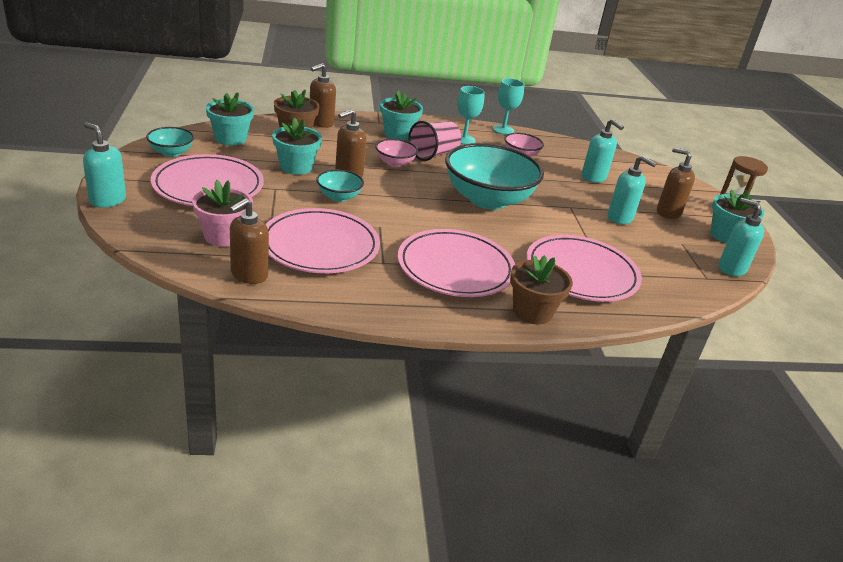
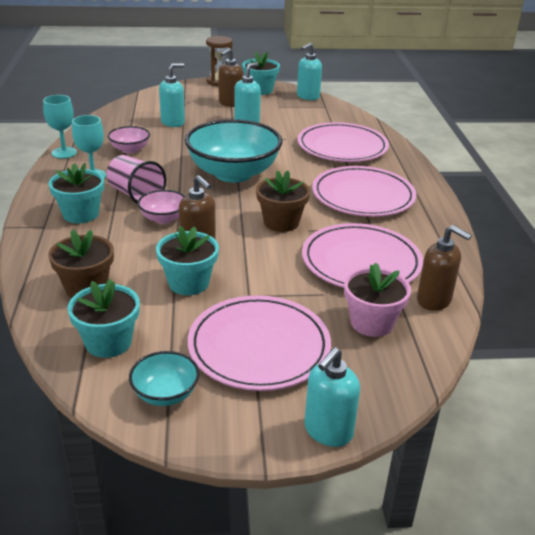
camera: 85 degrees left, 0 degrees up
brown soap dispenser [310,63,336,128] -> none
turquoise bowl [316,169,364,202] -> none
brown flower pot [510,255,573,324] -> brown flower pot moved to [256,170,310,232]

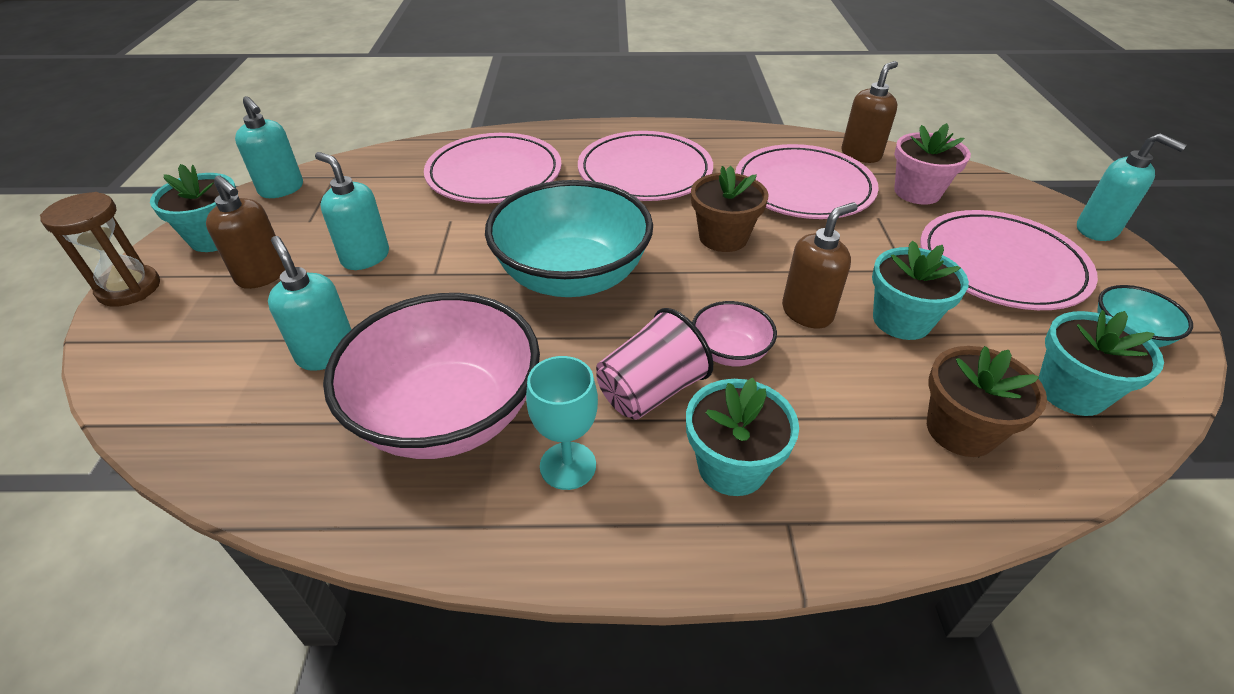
camera: 85 degrees left, 10 degrees up
turquoise goblet [43,95,77,158] -> none
pink bowl [108,126,150,154] -> pink bowl [323,293,540,459], size x2.17

